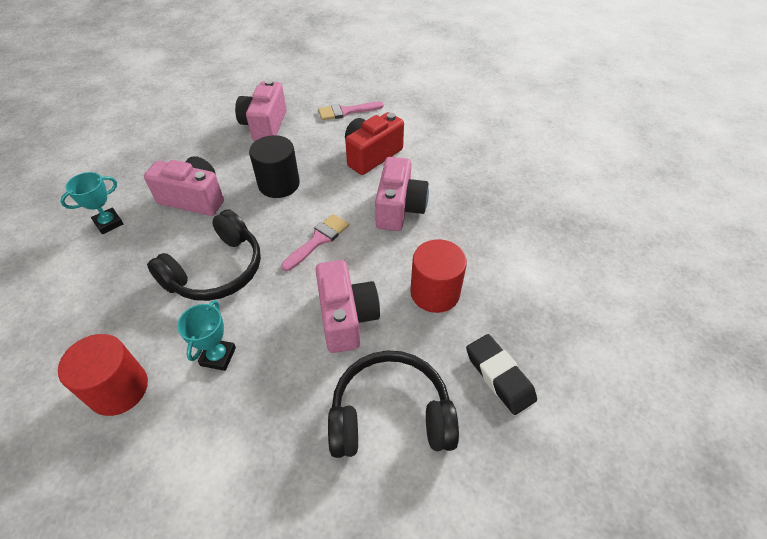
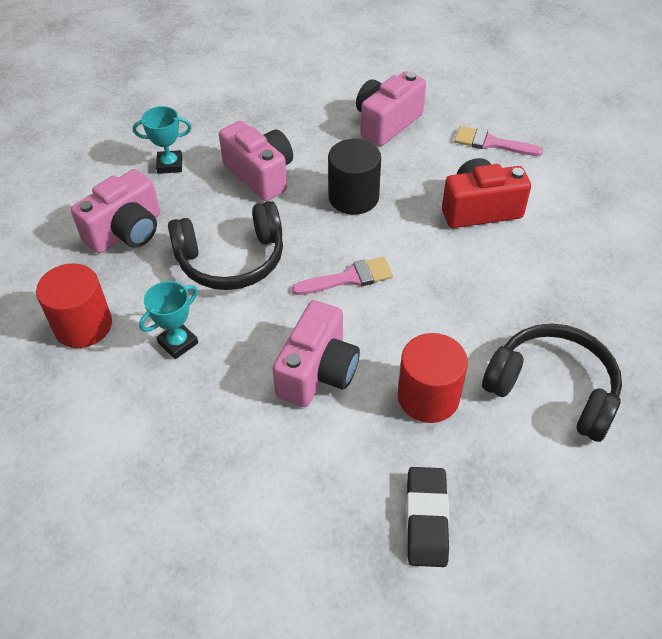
camera: 35 degrees right, 0 degrees up
black headphones [328,350,459,458] -> black headphones moved to [482,324,622,442]
pink camera [375,157,429,231] -> pink camera moved to [71,169,160,254]

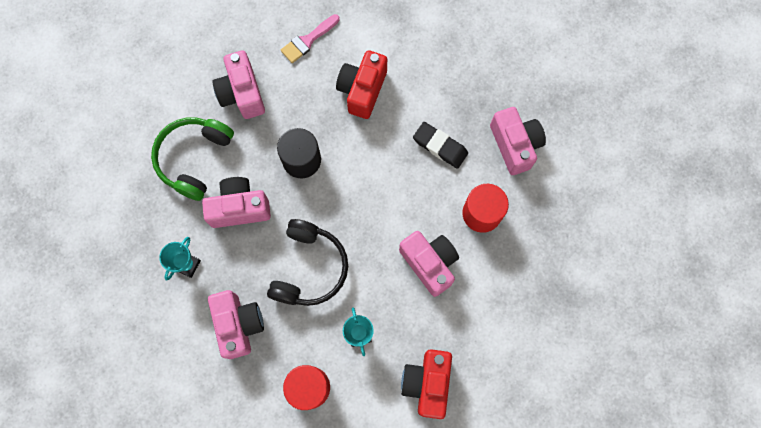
camera: 60 degrees left, 25 degrees up
pink brush [292,257,393,295] -> none
black eraser [406,467,449,567] -> black eraser moved to [413,122,468,169]
black headphones [482,324,622,442] -> pink camera [490,107,546,175]
none -> green headphones [151,117,234,201]
none -> red camera [401,349,452,419]

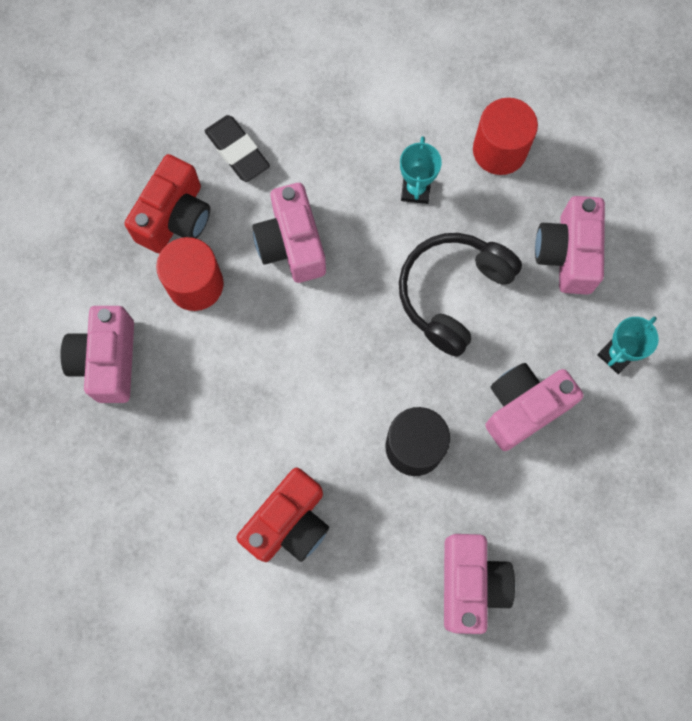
camera: 160 degrees left, 0 degrees up
green headphones [151,117,234,201] -> none
pink camera [202,177,271,228] -> pink camera turned 135 degrees clockwise [485,363,584,451]
pink brush [281,14,340,63] -> none
red camera [401,349,452,419] -> red camera moved to [125,154,210,253]
black eraser [413,122,468,169] -> black eraser moved to [205,115,270,182]

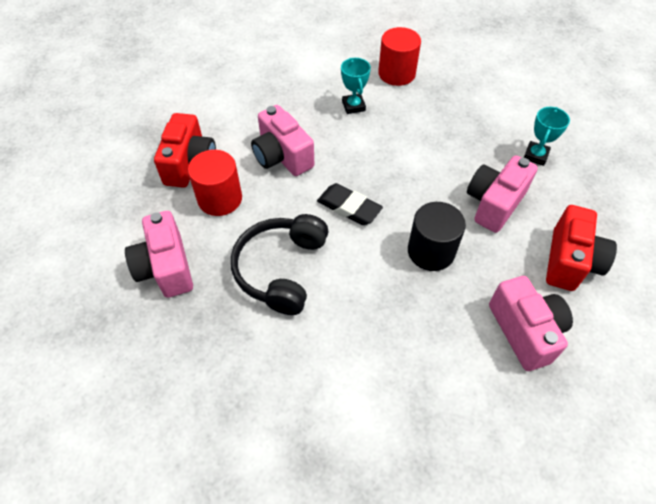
camera: 20 degrees left, 20 degrees down
black eraser [205,115,270,182] -> black eraser moved to [317,183,383,225]
red camera [236,468,329,562] -> red camera moved to [546,205,617,291]
black headphones [399,233,522,357] -> black headphones moved to [231,214,329,315]
pink camera [535,196,605,295] -> none

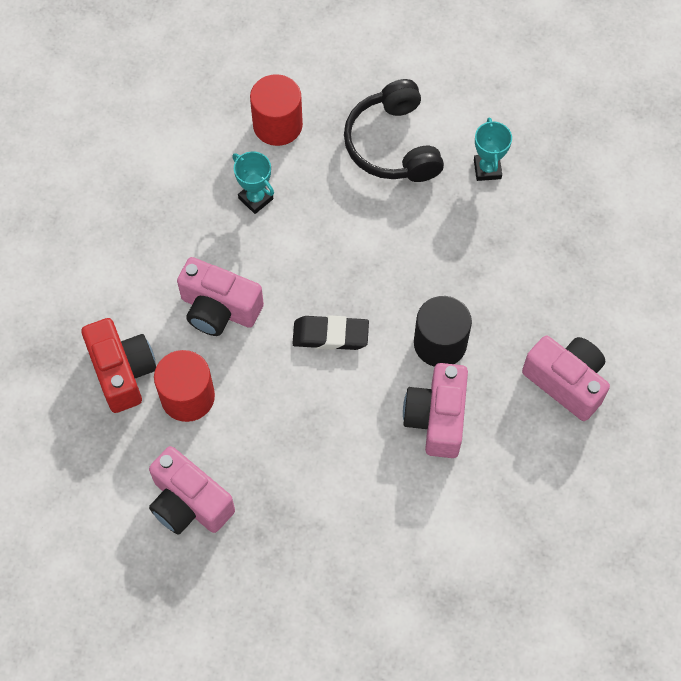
camera: 30 degrees left, 10 degrees up
black headphones [231,214,329,315] -> black headphones moved to [344,79,444,182]
pink camera [467,156,538,233] -> pink camera moved to [403,363,468,458]
red camera [546,205,617,291] -> none

